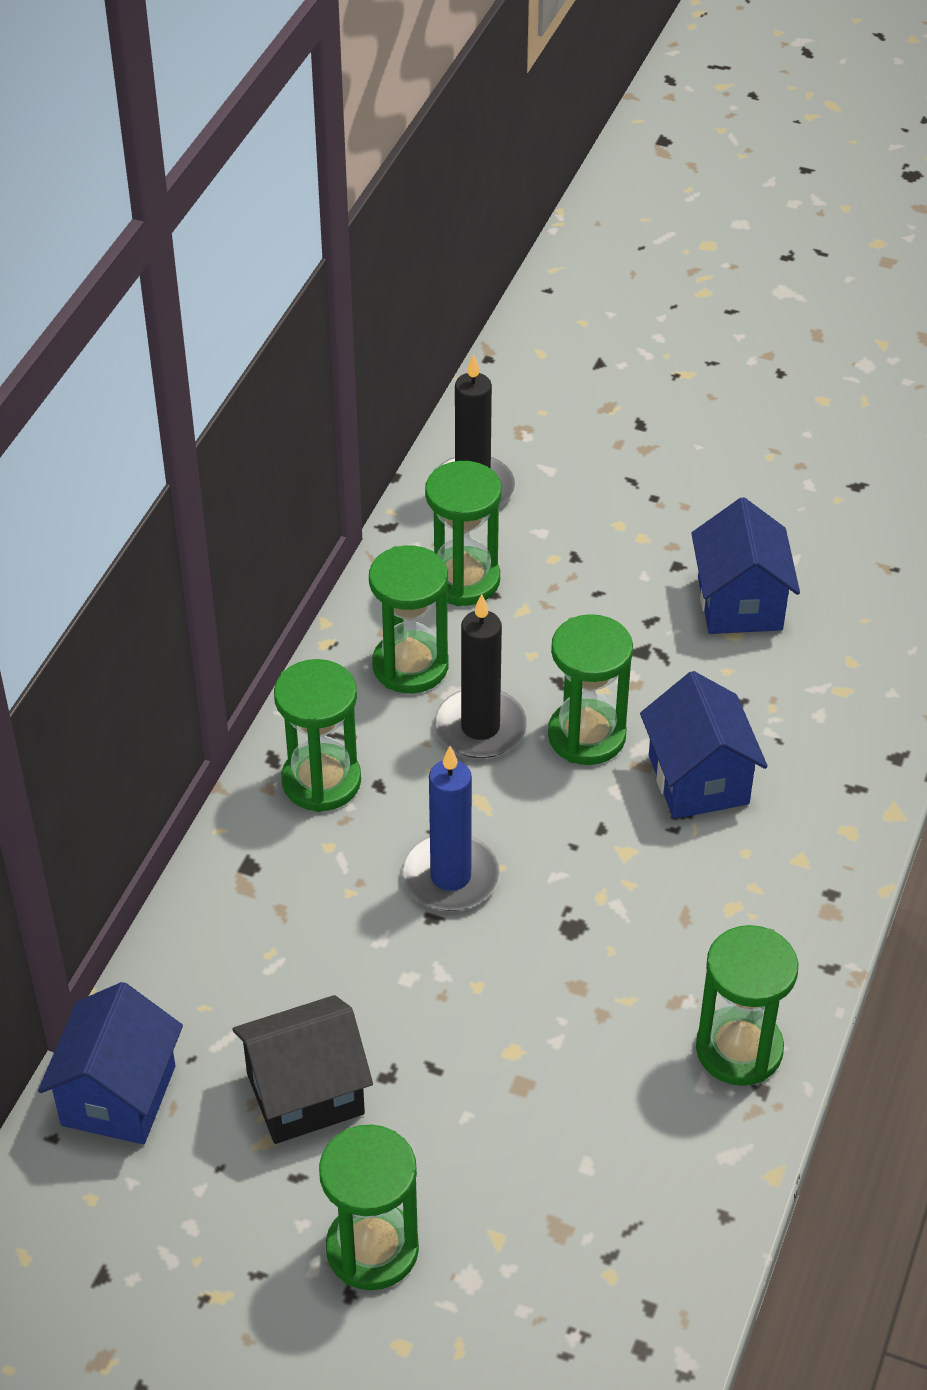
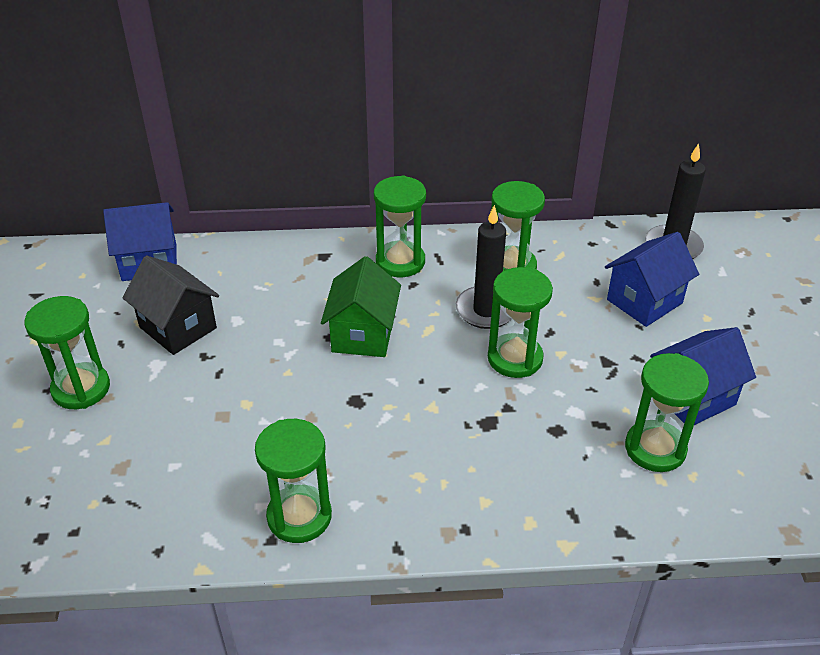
camera: 65 degrees right, 5 degrees down
blue candle [402,746,500,911] -> green house [321,256,401,357]
green hourglass [425,461,502,606] -> green hourglass moved to [625,353,709,472]
blue house [640,671,768,819] -> blue house moved to [605,232,699,327]

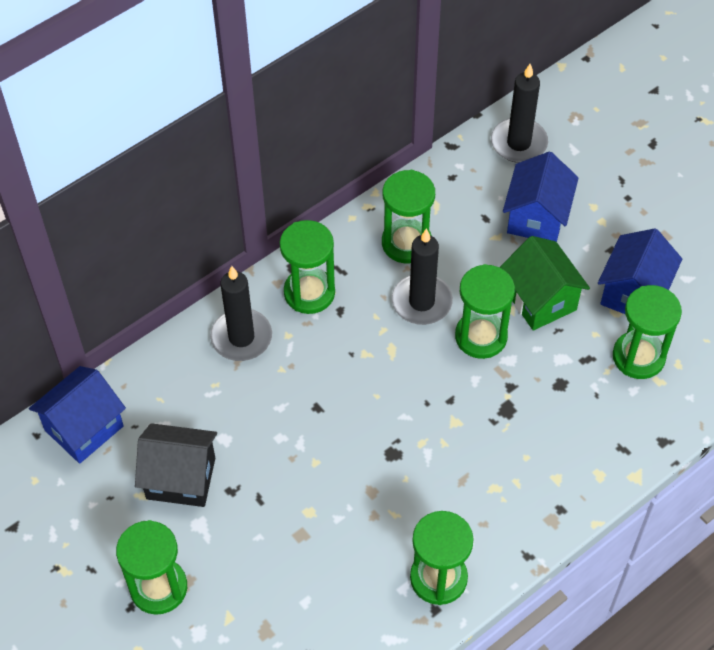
camera: 35 degrees left, 15 degrees up
green house [321,256,401,357] -> green house moved to [500,236,590,331]
none -> black candle [210,266,272,361]

